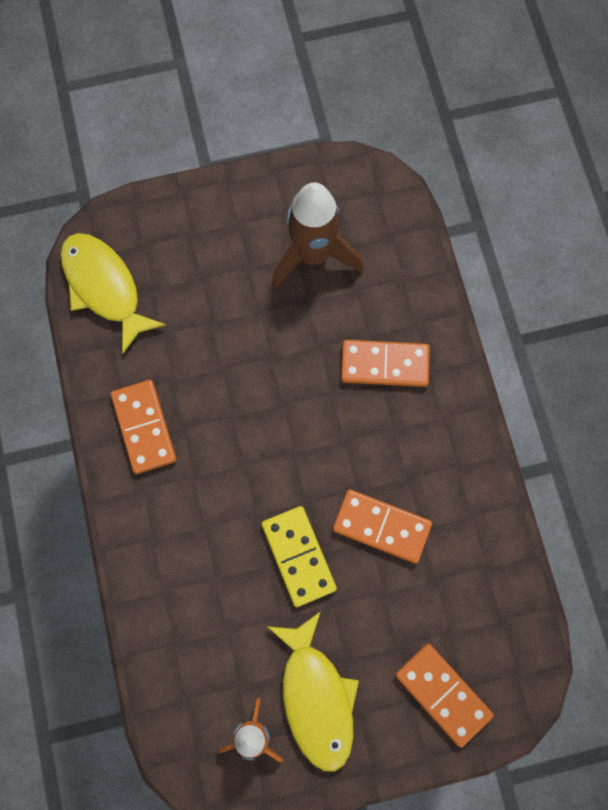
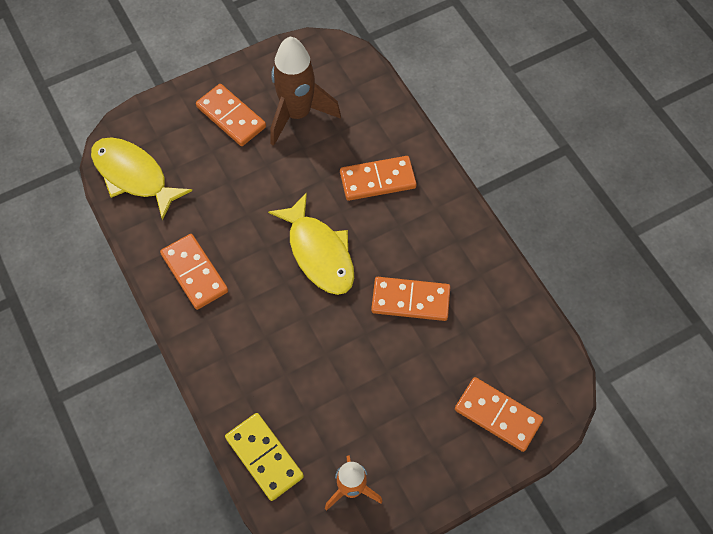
camera: 15 degrees left, 10 degrees down
yellow domino [261,506,337,607] -> yellow domino moved to [225,413,304,501]
yellow fish [267,611,359,772] -> yellow fish moved to [268,192,354,295]
none -> orange domino [196,84,266,146]

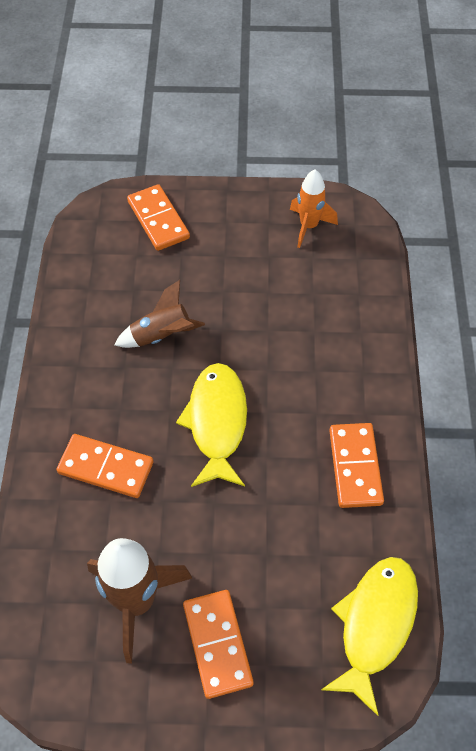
camera: 150 degrees left, 5 degrees down
yellow fish [91,137,192,221] -> yellow fish turned 135 degrees counterclockwise [321,557,418,716]
yellow domino [225,413,304,501] -> none
orange domino [371,277,450,321] -> brown rocket [115,280,205,348]

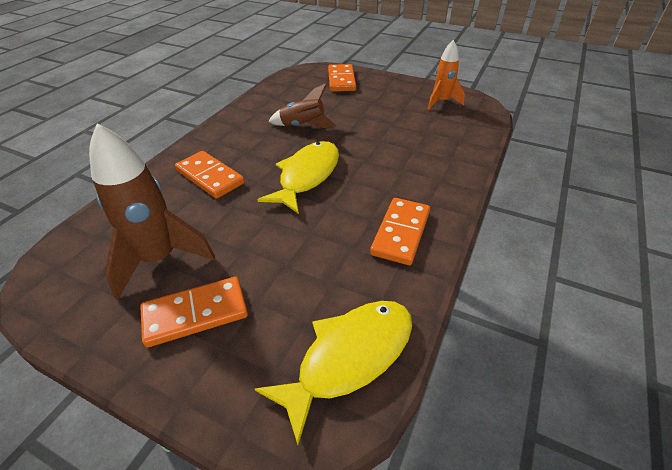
camera: 25 degrees right, 15 degrees down
orange domino [183,590,254,699] -> orange domino turned 60 degrees clockwise [140,277,248,347]

